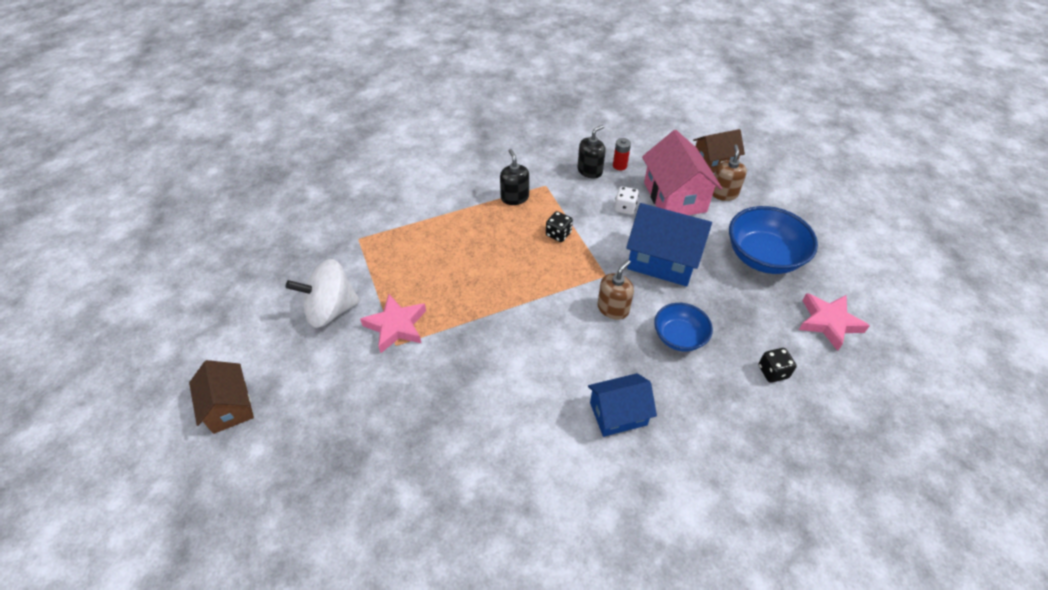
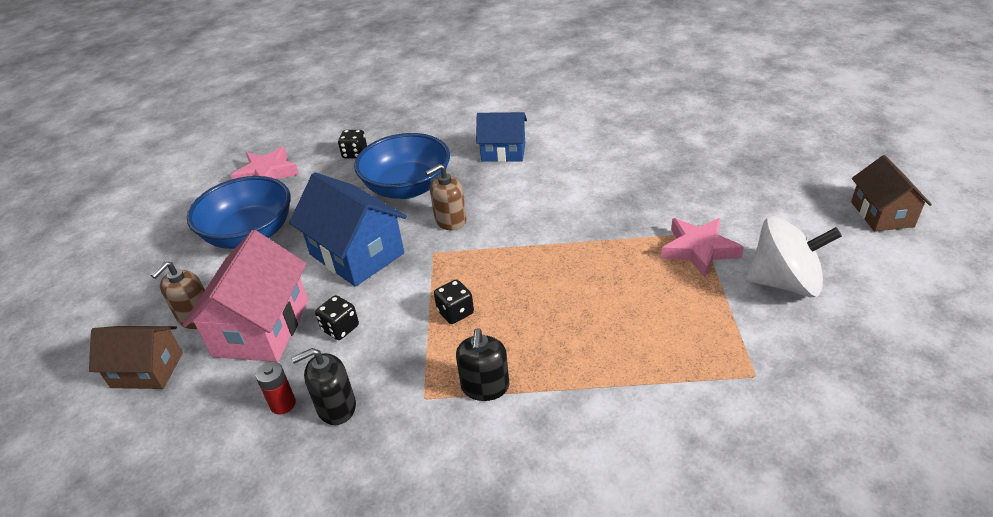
camera: 155 degrees left, 10 degrees down
white dice [614,186,639,215] -> black dice [315,295,359,340]
blue bowl [654,303,713,351] -> blue bowl [354,133,450,199], size x1.64

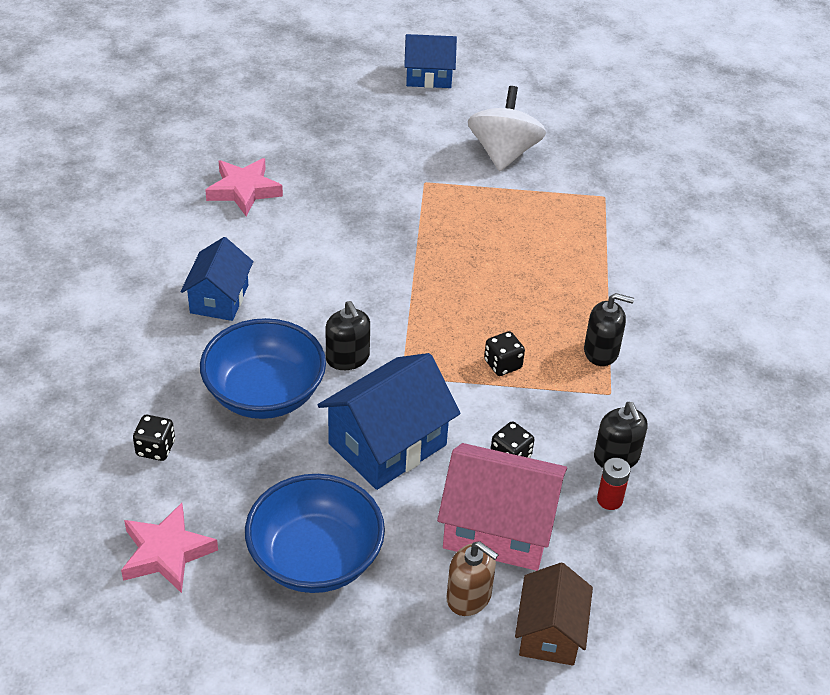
camera: 90 degrees left, 5 degrees up
brown soap dispenser [425,164,466,230] -> black soap dispenser [326,301,370,370]
pink star [661,218,744,277] -> pink star moved to [205,158,283,216]
brown house [851,155,932,232] -> blue house [404,34,457,88]

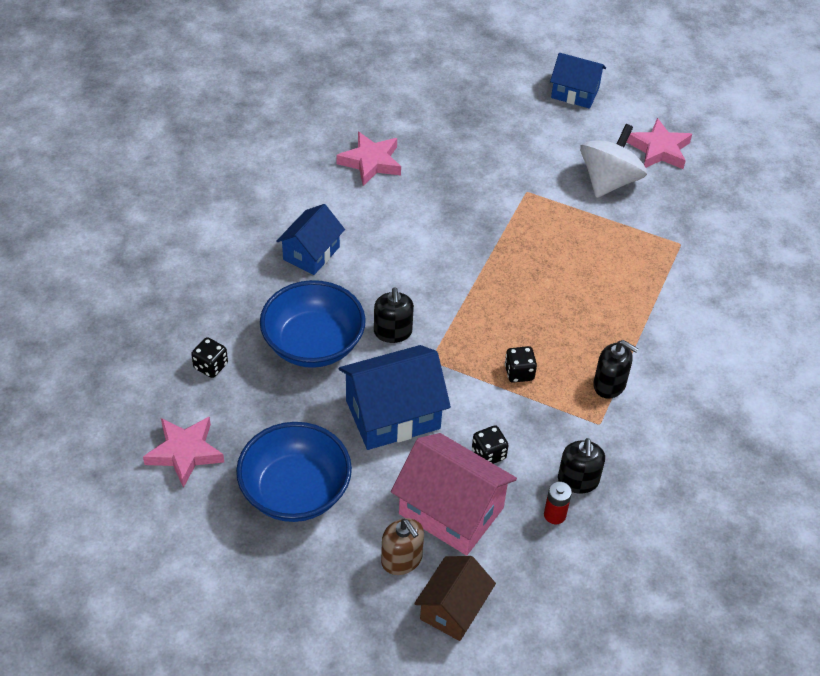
camera: 20 degrees right, 5 degrees up
none -> pink star [627,118,692,169]

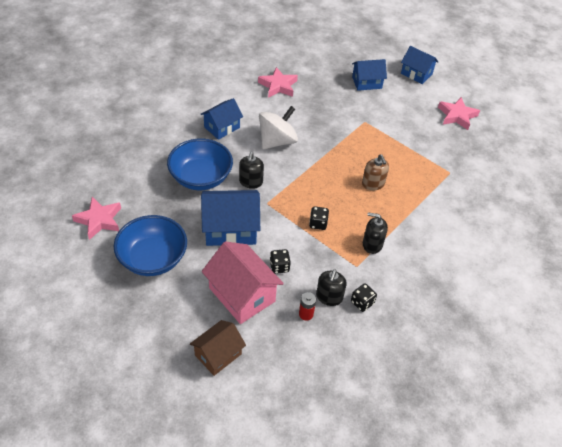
camera: 15 degrees right, 0 degrees up
black dice [191,337,228,378] -> black dice moved to [351,283,377,312]
brown soap dispenser [381,518,424,575] -> brown soap dispenser moved to [362,154,389,190]
white spinning top [580,124,647,198] -> white spinning top moved to [259,106,298,149]
black soap dispenser [593,340,639,399] -> black soap dispenser turned 150 degrees clockwise [363,212,388,254]
none -> blue house [352,59,387,91]

